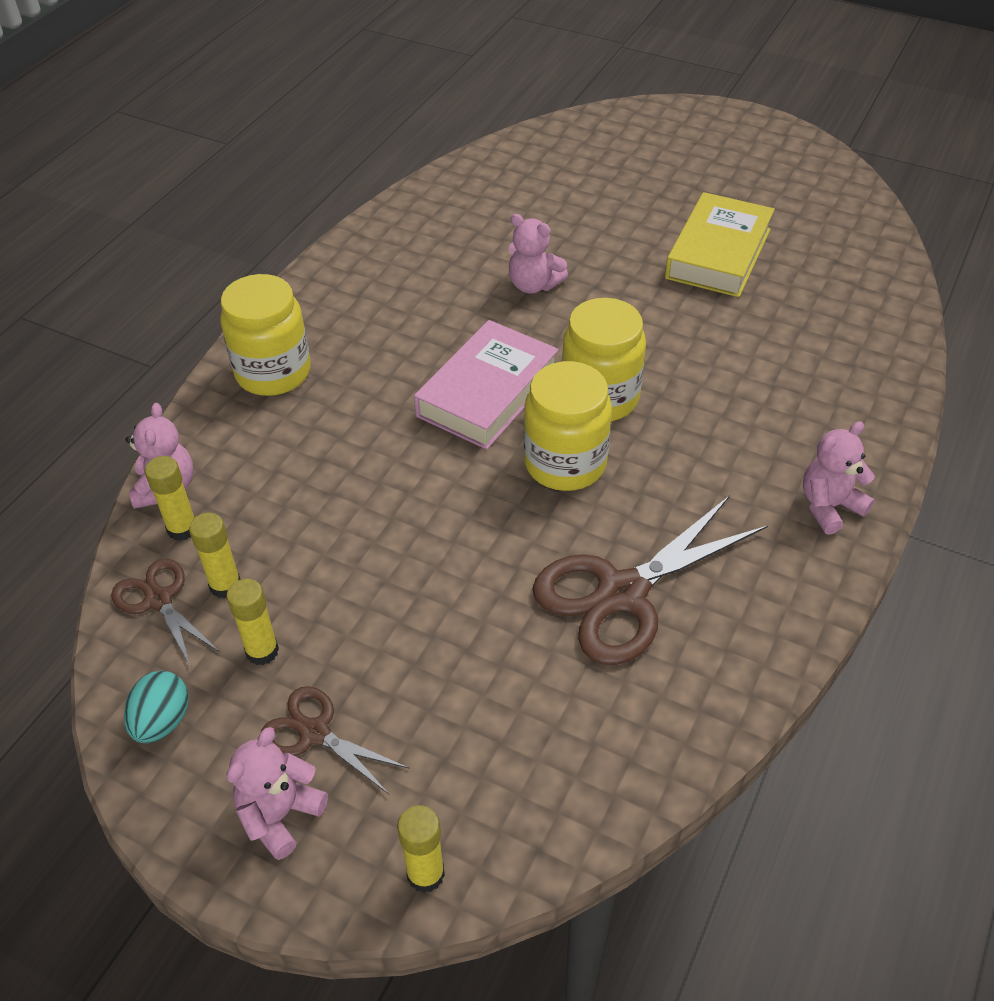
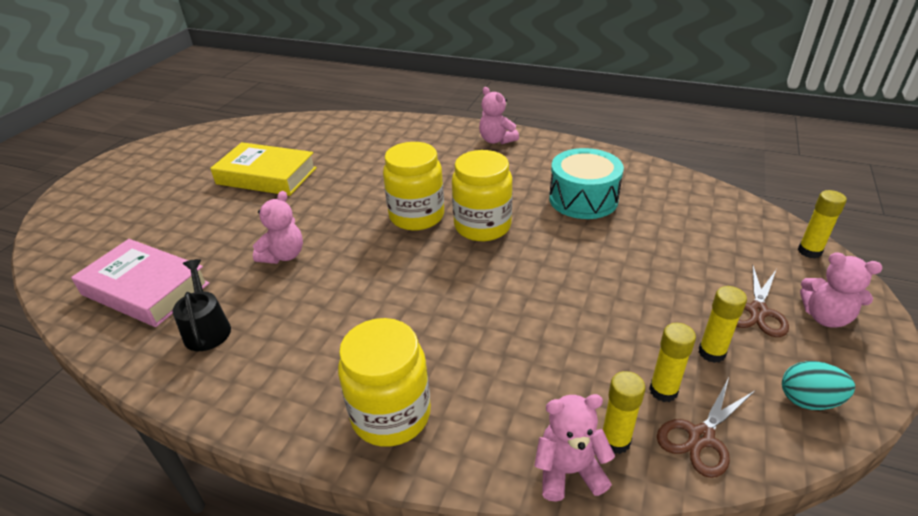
camera: 95 degrees left, 10 degrees down
pink book [414,320,559,449] -> pink book moved to [71,239,210,327]
brown scissors [532,495,768,665] -> turquoise drum [549,148,624,219]
none -> black watering can [173,259,231,351]

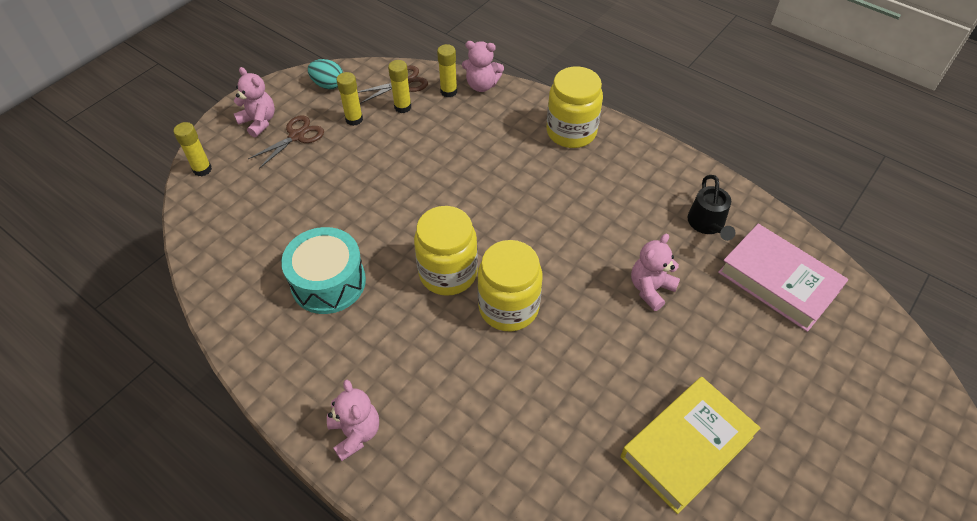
camera: 165 degrees left, 15 degrees up
yellow book [210,142,317,196] -> yellow book turned 75 degrees counterclockwise [621,377,761,514]

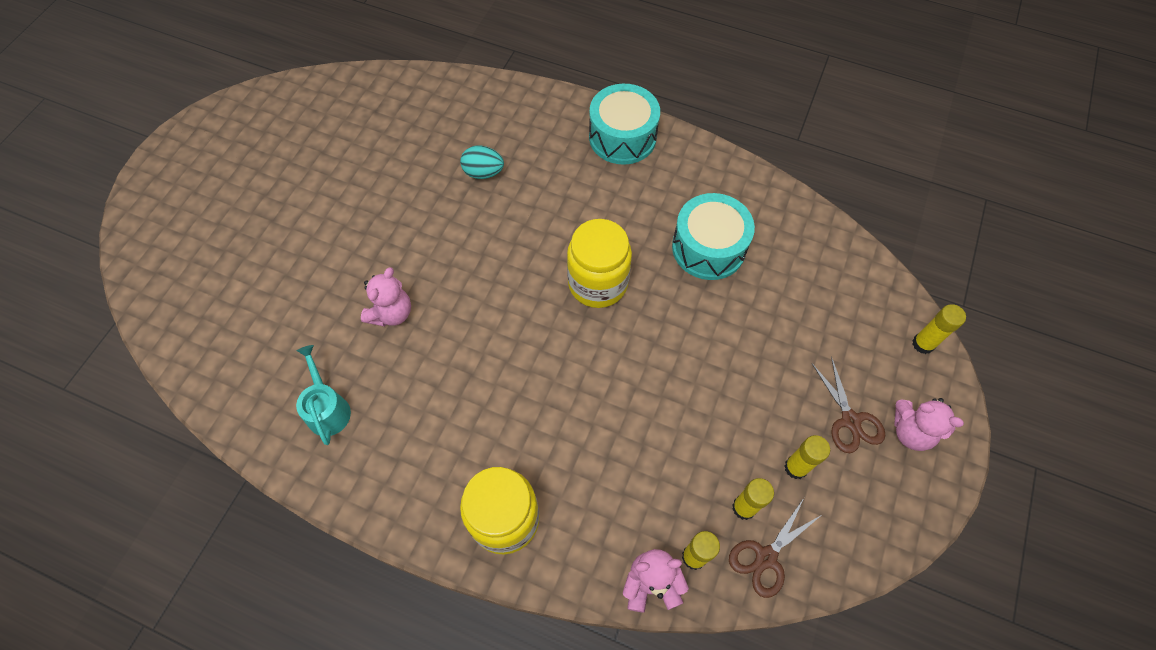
camera: 165 degrees right, 10 degrees up
brown scissors [248,115,324,169] -> brown scissors turned 45 degrees counterclockwise [812,357,885,453]
turquoise egg [308,59,343,89] -> turquoise egg moved to [460,145,504,179]
pink teddy bear [327,380,379,461] -> turquoise drum [589,84,660,165]
yellow jar [477,240,542,331] -> none
yellow book [621,377,761,514] -> none
black watering can [687,175,735,241] -> turquoise watering can [296,345,351,445]
pink book [718,224,848,332] -> none

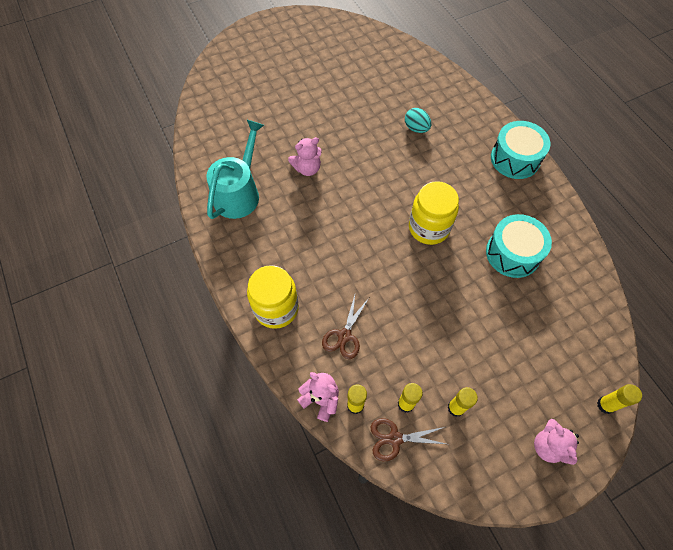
camera: 40 degrees right, 0 degrees up
turquoise watering can [296,345,351,445] -> turquoise watering can [206,120,264,219], size x1.71
brown scissors [812,357,885,453] -> brown scissors moved to [322,295,369,359]

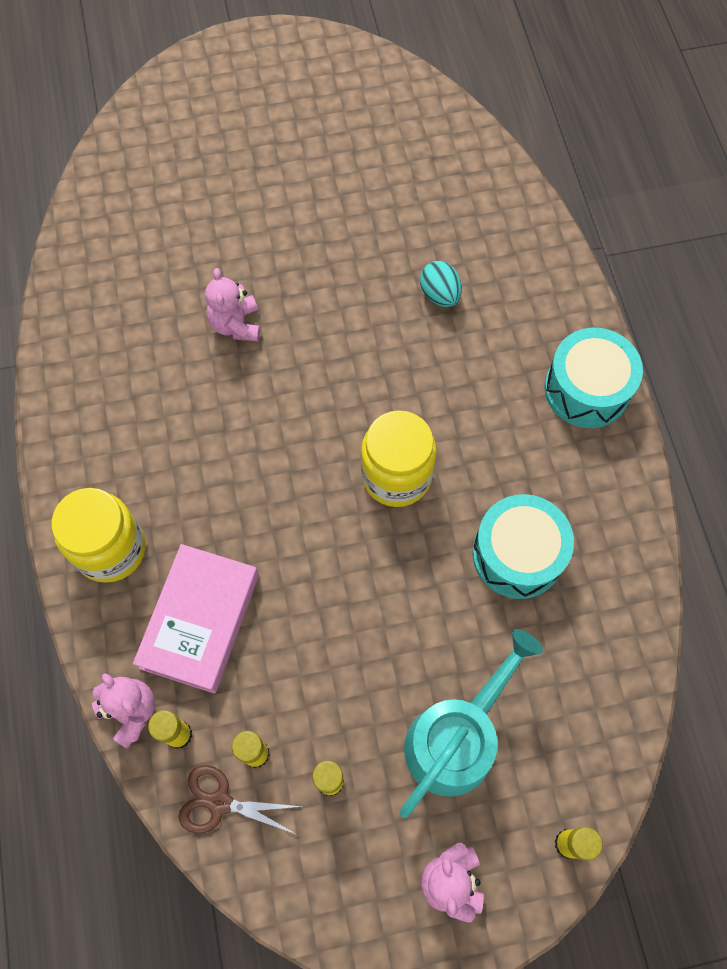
camera: 15 degrees right, 5 degrees up
turquoise watering can [206,120,264,219] -> turquoise watering can moved to [400,629,543,818]
pink teddy bear [288,137,322,176] -> pink teddy bear turned 90 degrees clockwise [205,268,260,342]
brown scissors [322,295,369,359] -> pink book [133,544,259,694]

